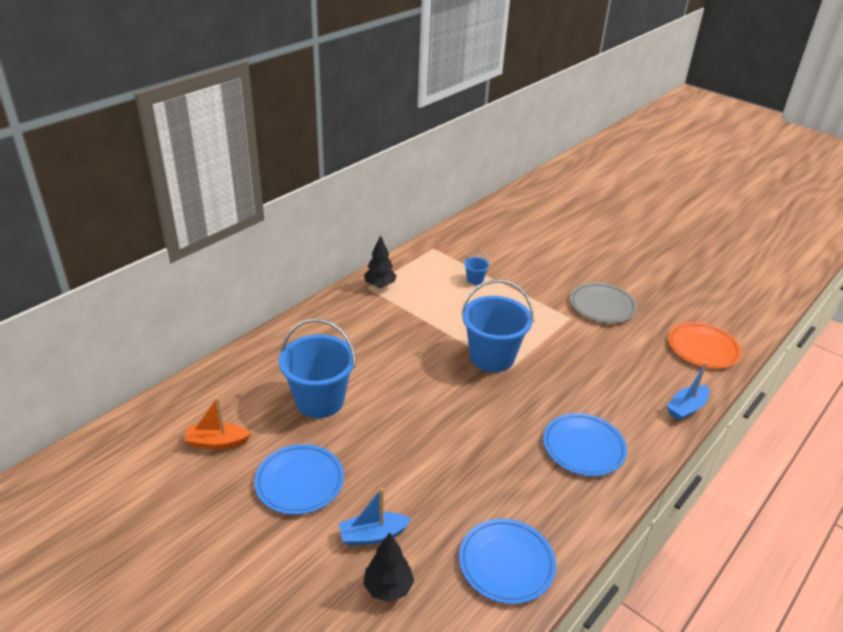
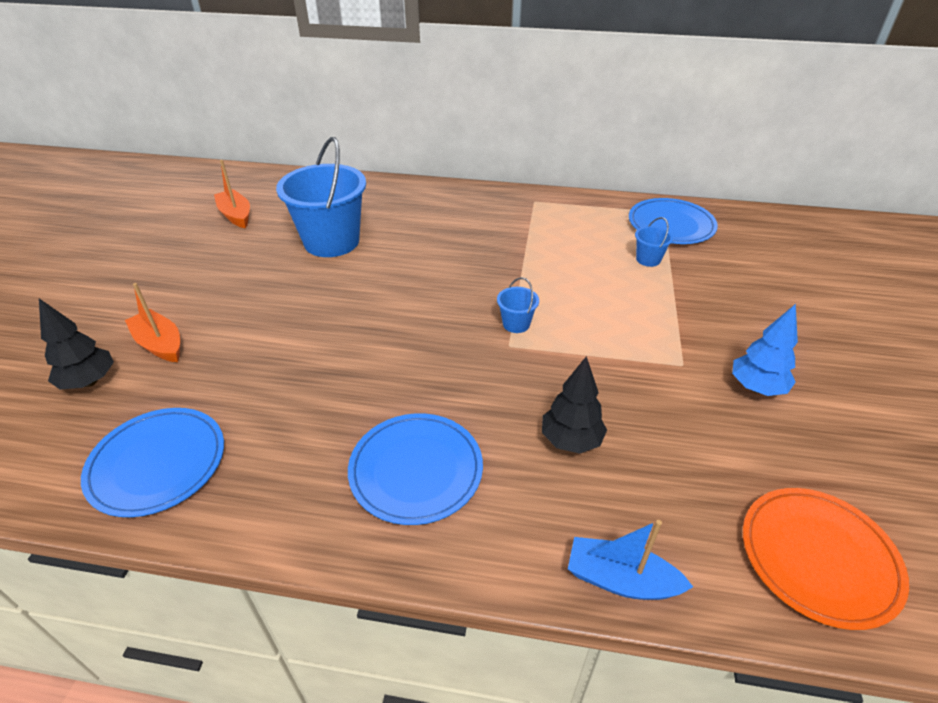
camera: 60 degrees right, 5 degrees up
blue plate [254,444,344,515] -> blue plate moved to [629,198,718,244]
blue boat [339,488,411,546] -> orange boat [125,283,180,362]
black tree [364,235,397,288] -> black tree moved to [542,356,607,454]
blue bucket [461,280,534,372] -> blue bucket [497,277,539,333], size x0.42
grey plate [570,283,637,323] -> blue tree [732,304,798,396]

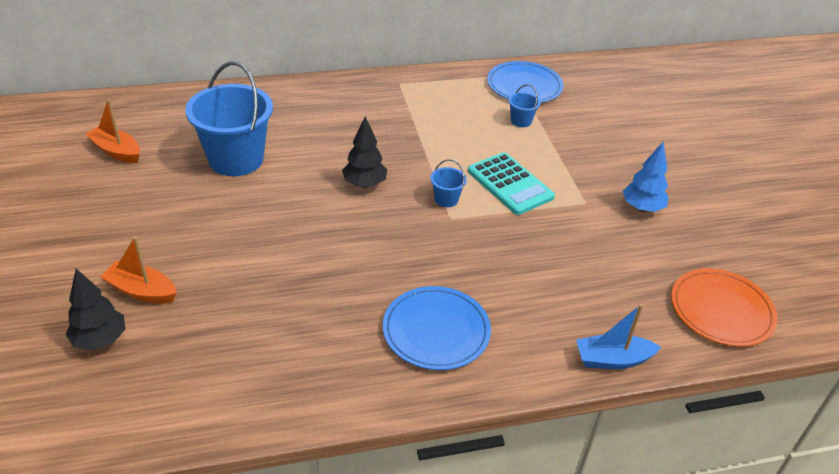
camera: 25 degrees left, 0 degrees up
blue plate [81,408,224,517] -> none
black tree [542,356,607,454] -> black tree moved to [342,116,387,188]
none -> turquoise calculator [468,152,555,215]

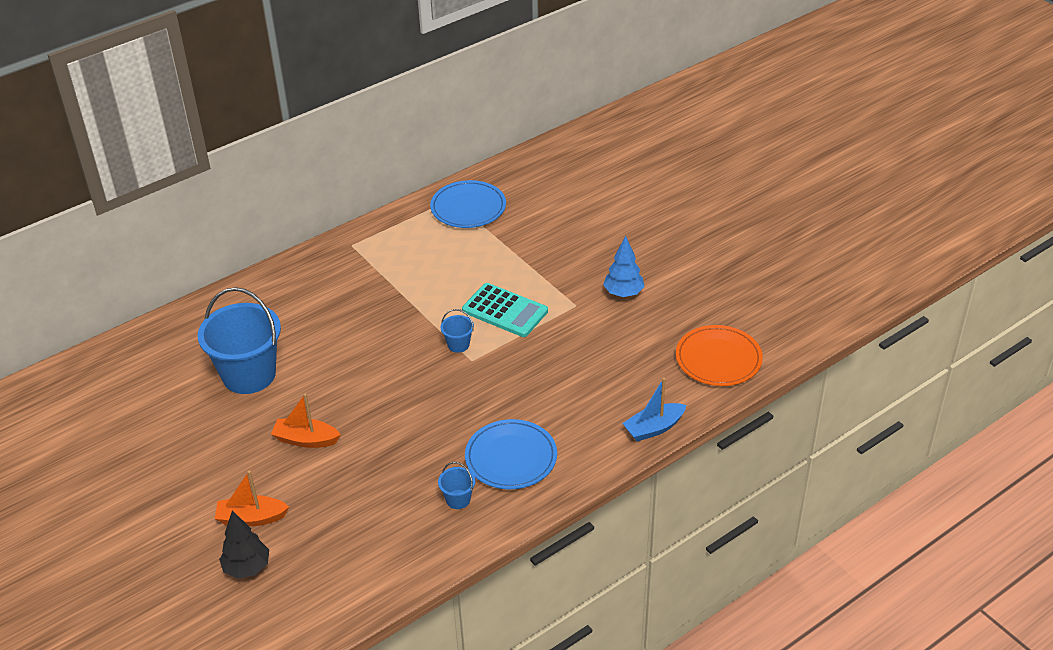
camera: 20 degrees left, 0 degrees up
orange boat [85,99,140,163] -> orange boat moved to [271,393,341,448]
black tree [342,116,387,188] -> none
blue bucket [508,84,541,127] -> blue bucket moved to [438,462,475,509]

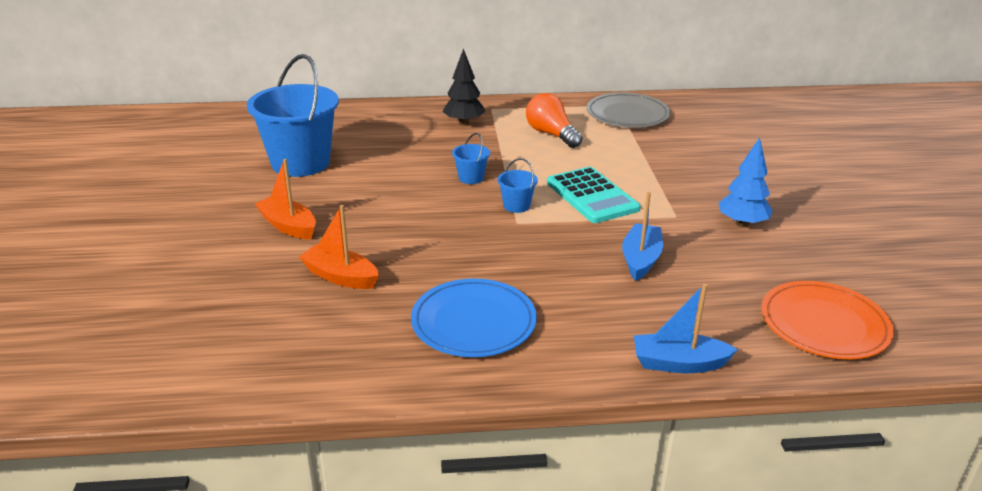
camera: 30 degrees right, 10 degrees down
orange boat [215,470,289,526] -> orange boat moved to [299,205,379,289]
black tree [219,511,269,579] -> black tree moved to [443,48,485,126]
blue plate [430,180,506,228] -> grey plate [587,93,671,128]
blue bucket [438,462,475,509] -> blue bucket moved to [452,133,490,184]
none -> orange light bulb [526,93,583,148]
none -> blue boat [622,192,663,281]

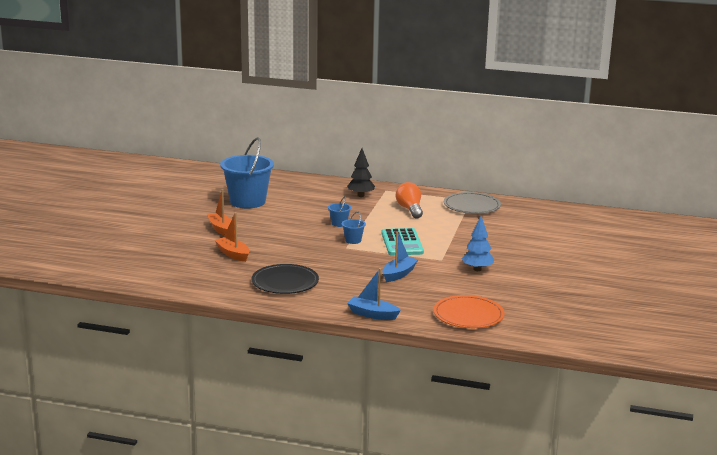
camera: 20 degrees right, 10 degrees down
blue plate [411,279,537,357] -> black plate [251,264,319,294]

